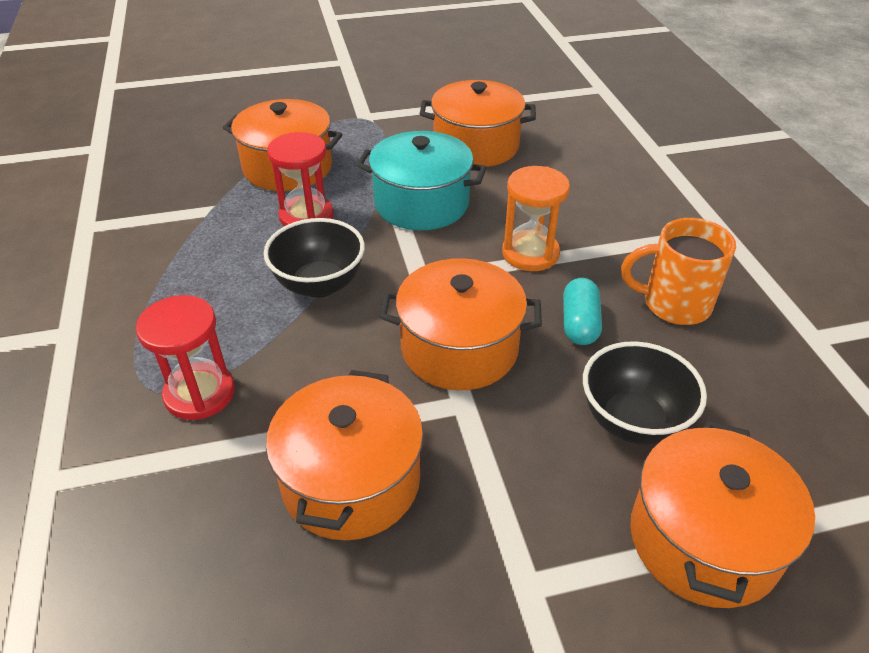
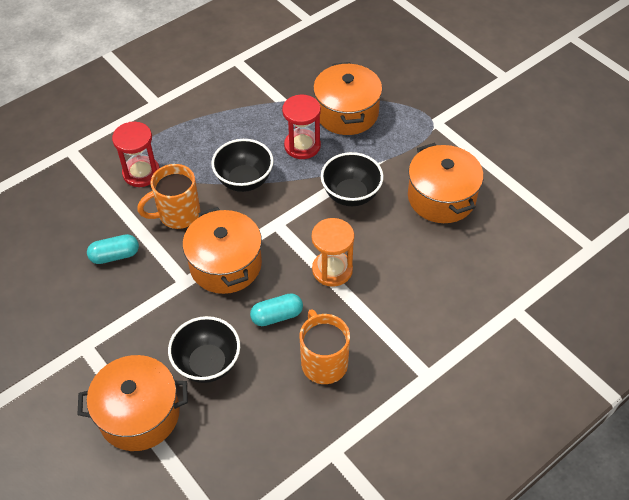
camera: 65 degrees right, 10 degrees up
orange pot [266,370,423,540] -> turquoise capsule [87,234,139,264]
turquoise pot [356,131,487,230] -> black bowl [321,152,384,206]
none -> orange mug [137,164,200,229]

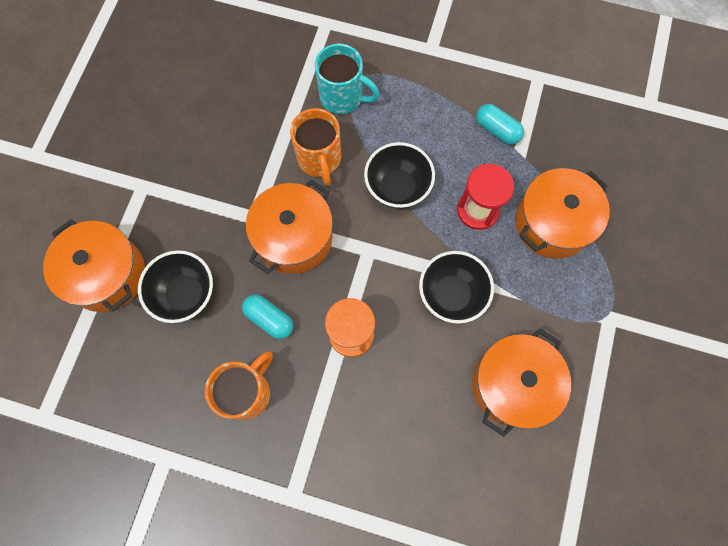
camera: 55 degrees right, 20 degrees up
turquoise capsule [87,234,139,264] -> turquoise capsule moved to [476,104,524,145]
red hourglass [112,122,160,187] -> turquoise mug [315,44,380,114]
orange mug [137,164,200,229] -> orange mug turned 135 degrees counterclockwise [290,108,341,186]

